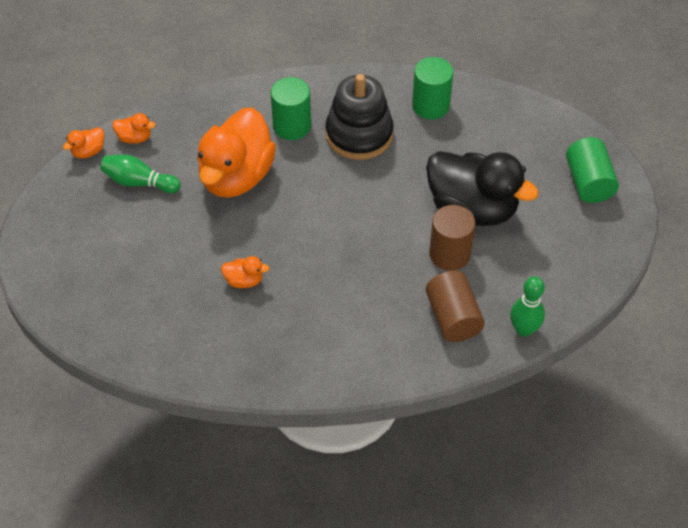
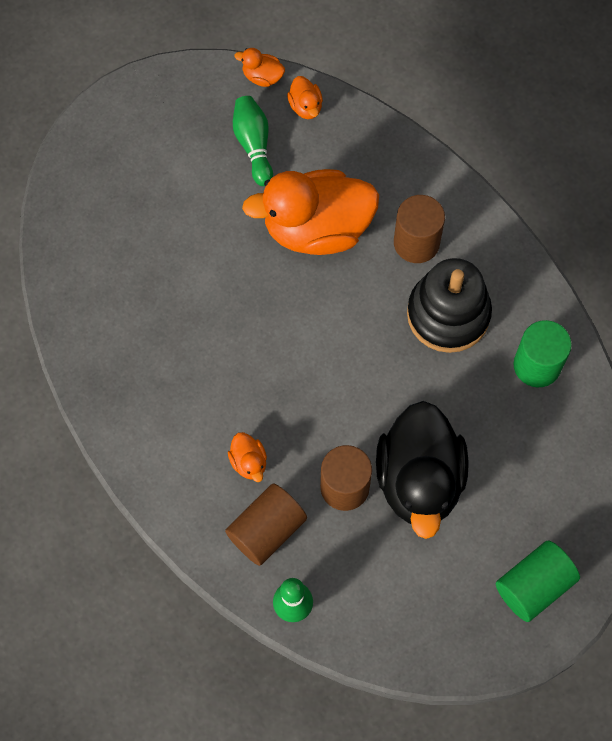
camera: 60 degrees right, 15 degrees up
orange duck [221,256,270,288] -> orange duck moved to [228,432,267,482]
green cylinder [271,77,311,140] -> brown cylinder [394,195,445,263]

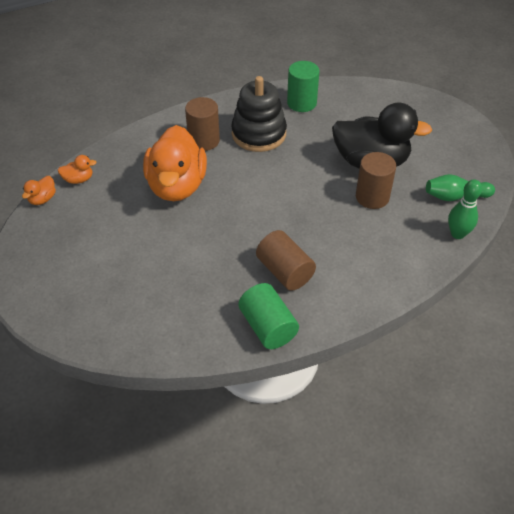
camera: 80 degrees left, 20 degrees down
brown cylinder [225,484,307,566] -> brown cylinder moved to [256,230,316,291]
orange duck [228,432,267,482] -> none
green bowling pin [233,96,273,186] -> green bowling pin moved to [426,174,495,201]
green cylinder [496,540,580,622] -> green cylinder moved to [238,283,299,349]

